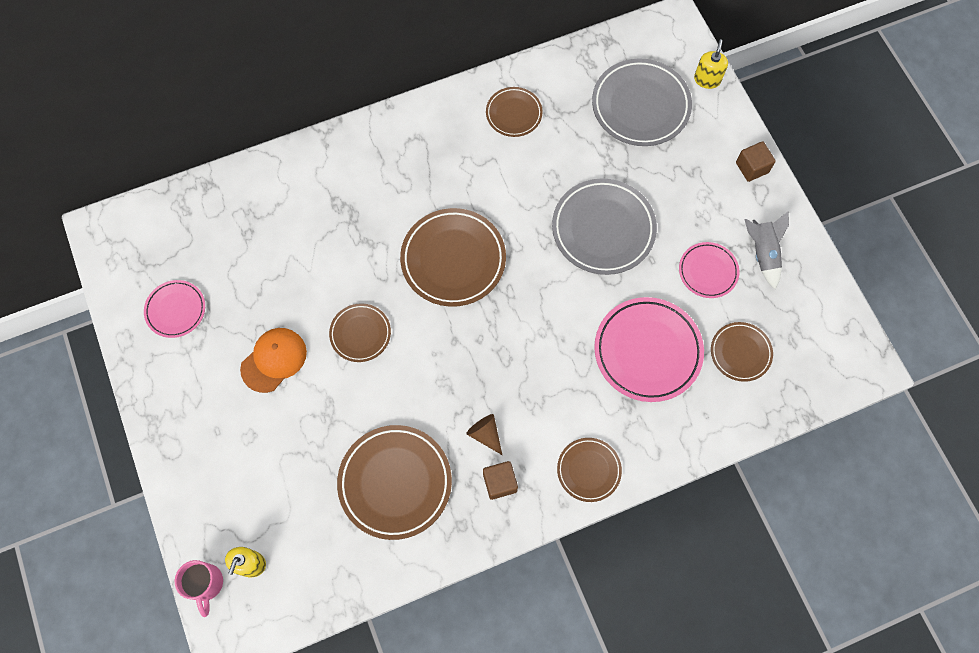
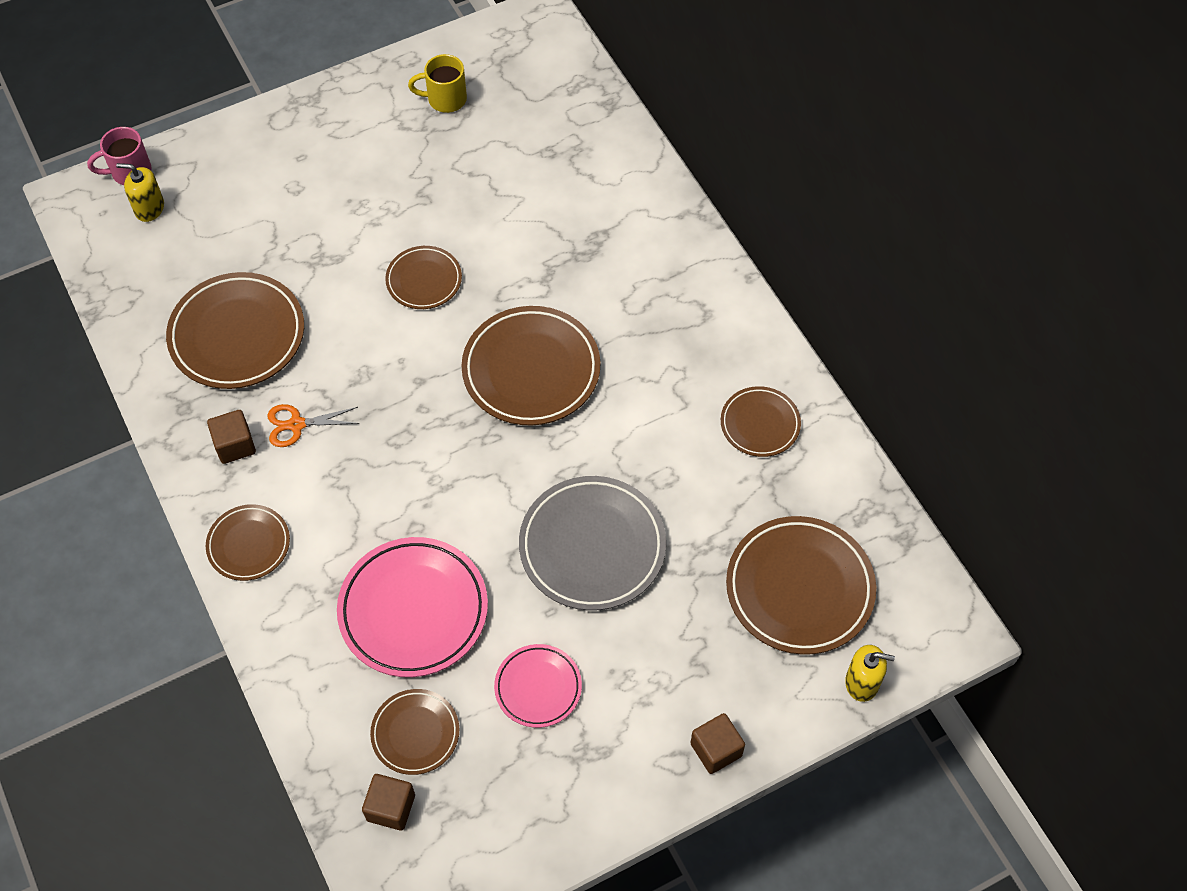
camera: 85 degrees right, 10 degrees down
pink plate [144,280,205,338] -> yellow mug [408,54,467,113]
orange cap [240,328,307,393] -> none
brown cone [466,414,502,455] -> orange scissors [267,404,360,447]
grey plate [592,58,692,146] -> brown plate [726,516,876,655]
grey rocket [744,212,789,289] -> none
none -> brown cube [362,774,415,831]

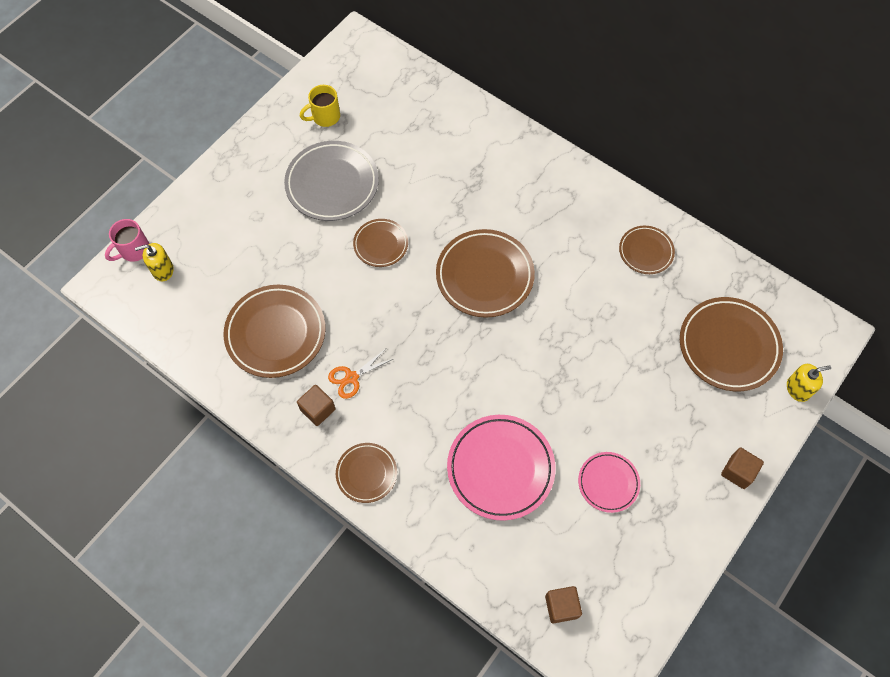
camera: 25 degrees left, 5 degrees up
brown plate [370,689,459,775] -> none
grey plate [519,476,666,611] -> grey plate moved to [284,141,379,221]

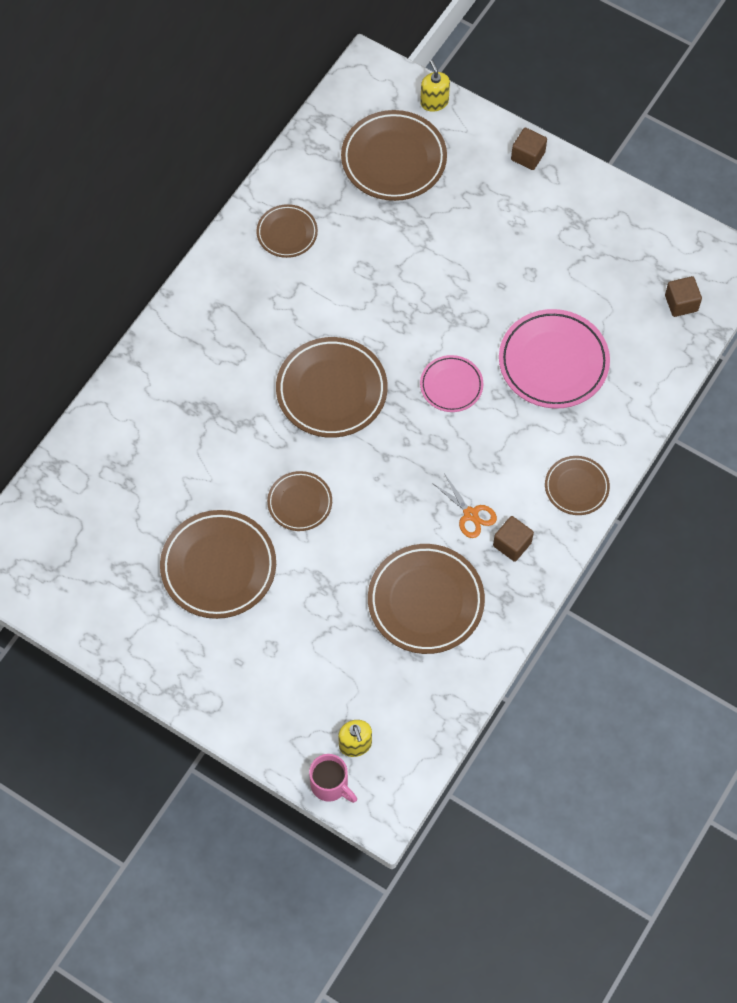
camera: 95 degrees left, 0 degrees up
grey plate [284,141,379,221] -> brown plate [160,510,276,619]
yellow mug [300,85,340,127] -> none
pink plate [578,452,640,513] -> pink plate moved to [420,355,483,412]

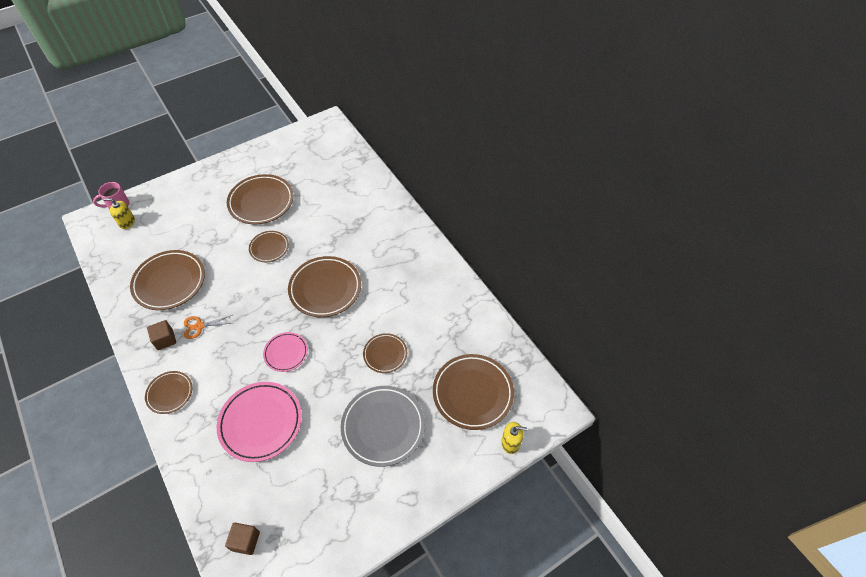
camera: 115 degrees right, 10 degrees down
brown plate [256,204,318,258] -> brown plate moved to [363,333,407,373]
brown cube [511,128,547,170] -> none
none -> grey plate [341,386,425,467]

